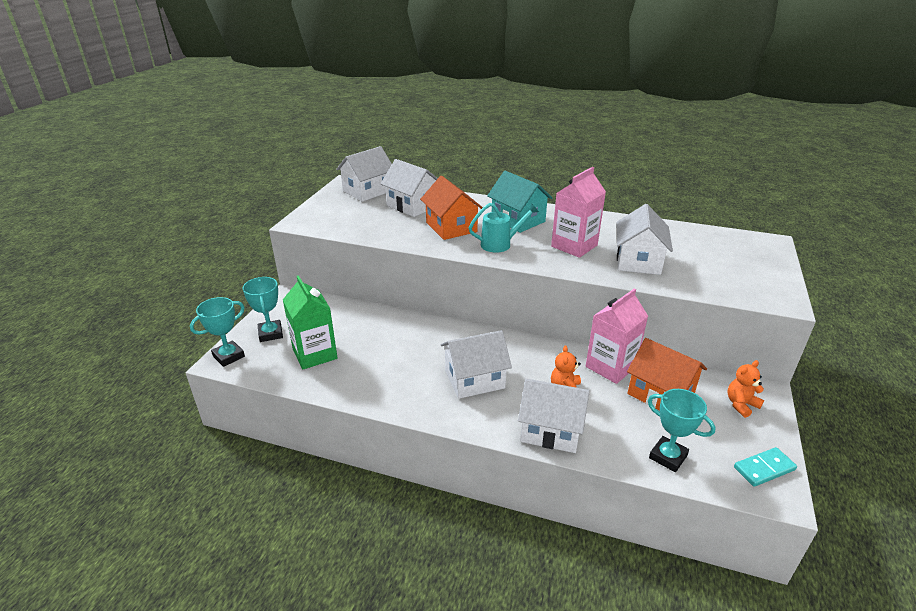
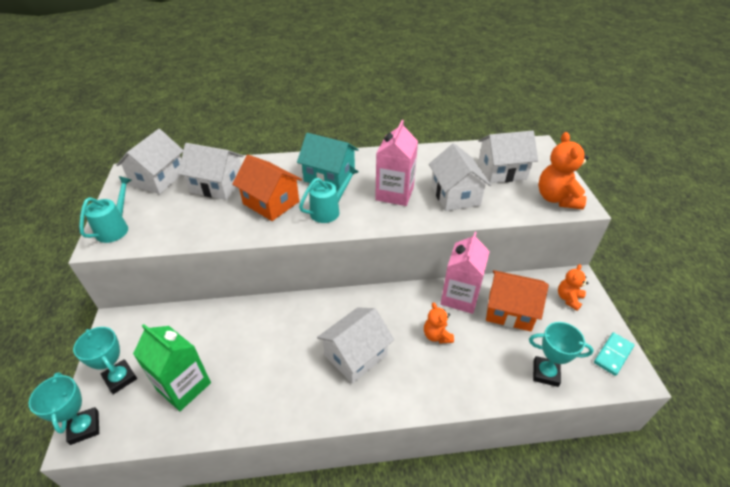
camera: 25 degrees left, 10 degrees up
turquoise trophy [190,297,245,367] -> turquoise trophy turned 45 degrees counterclockwise [29,372,99,445]
white house [518,379,590,453] -> white house moved to [478,131,538,183]
none -> turquoise watering can [79,176,131,243]
none -> orange teddy bear [538,132,589,210]

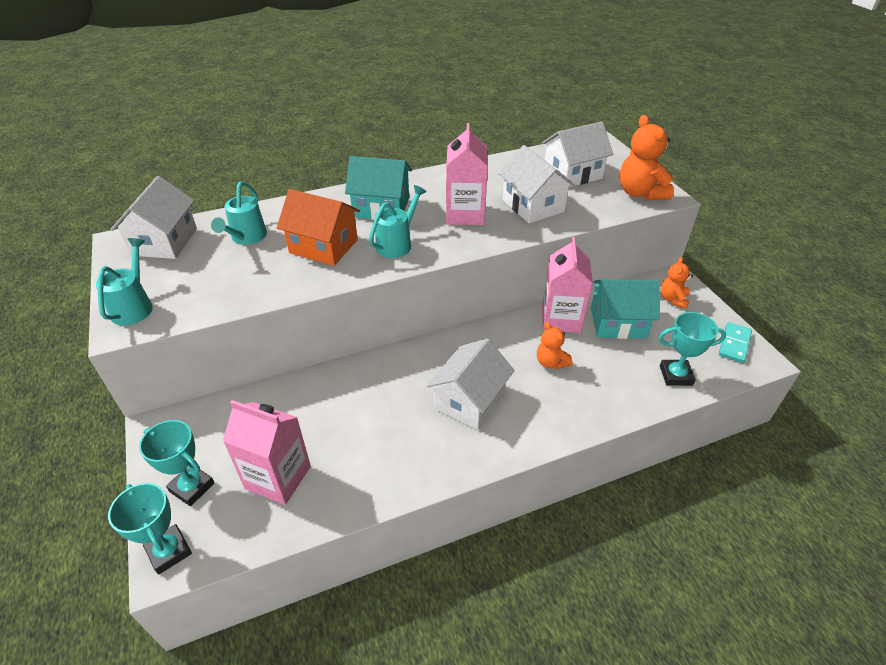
camera: 15 degrees left, 0 degrees up
green carton [133,324,211,411] -> pink carton [223,400,311,505]
white house [178,143,244,200] -> turquoise watering can [211,181,267,245]
orange house [486,270,549,332] -> turquoise house [591,279,660,339]

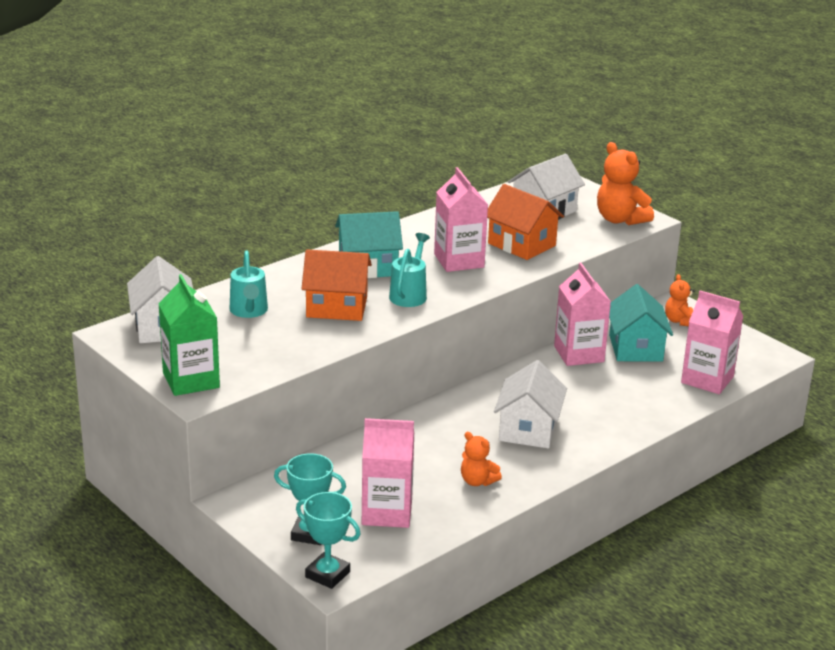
camera: 20 degrees left, 15 degrees down
turquoise watering can [96,238,153,325] -> green carton [158,274,220,396]
white house [499,145,575,223] -> orange house [487,184,564,260]
orange teddy bear [537,322,573,369] -> orange teddy bear moved to [461,432,502,486]
turquoise house [591,279,660,339] -> turquoise house turned 75 degrees counterclockwise [609,284,673,362]
turquoise trophy [659,312,726,386] -> pink carton [681,290,743,394]
turquoise domino [719,322,752,363] -> none

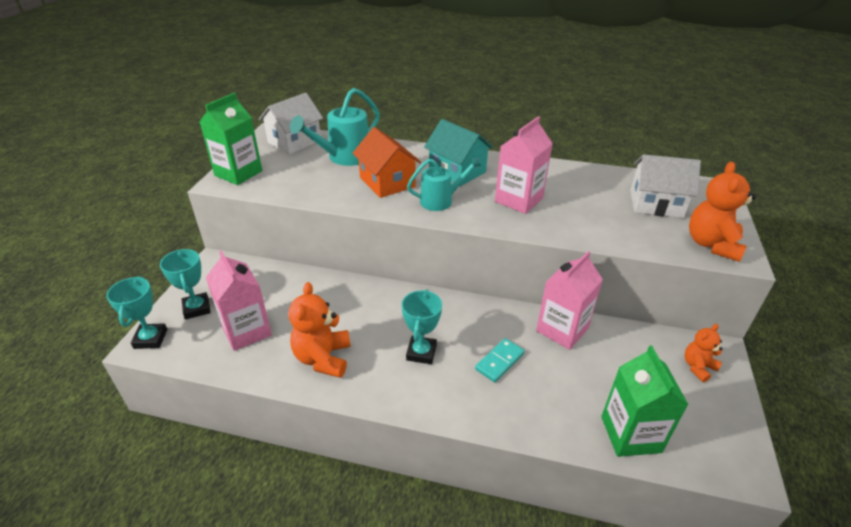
camera: 55 degrees right, 10 degrees up
turquoise watering can [230,251,268,318] -> turquoise watering can [290,88,380,166], size x1.50
orange teddy bear [461,432,502,486] -> orange teddy bear [289,282,351,378], size x1.69
orange house [487,184,564,260] -> none
white house [494,360,567,449] -> turquoise trophy [402,289,442,364]
turquoise house [609,284,673,362] -> none
pink carton [681,290,743,394] -> green carton [601,345,689,457]
none -> turquoise domino [475,338,525,382]

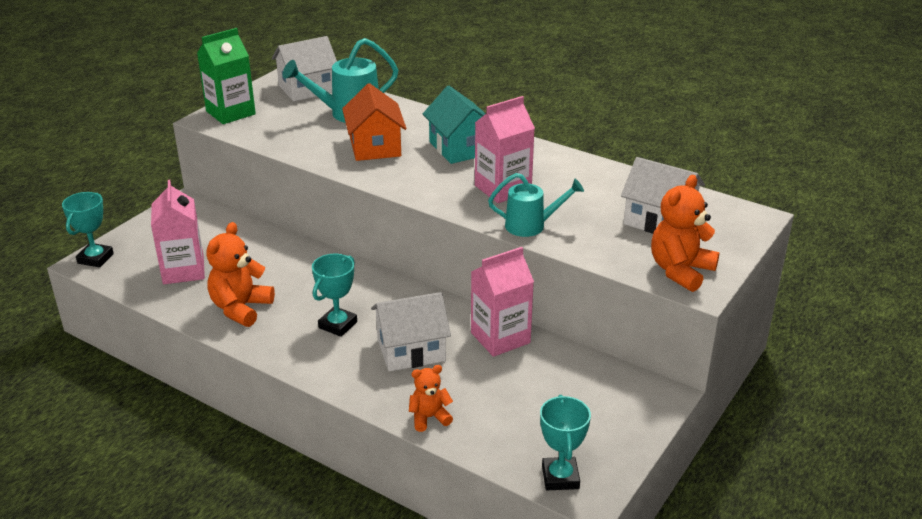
camera: 20 degrees right, 5 degrees down
turquoise trophy [160,249,211,319] -> turquoise trophy moved to [540,395,591,490]
turquoise watering can [407,157,481,211] -> turquoise watering can moved to [488,173,584,237]
turquoise domino [475,338,525,382] -> white house [371,292,451,371]
green carton [601,345,689,457] -> none
orange teddy bear [685,324,723,382] -> orange teddy bear moved to [409,365,453,432]

